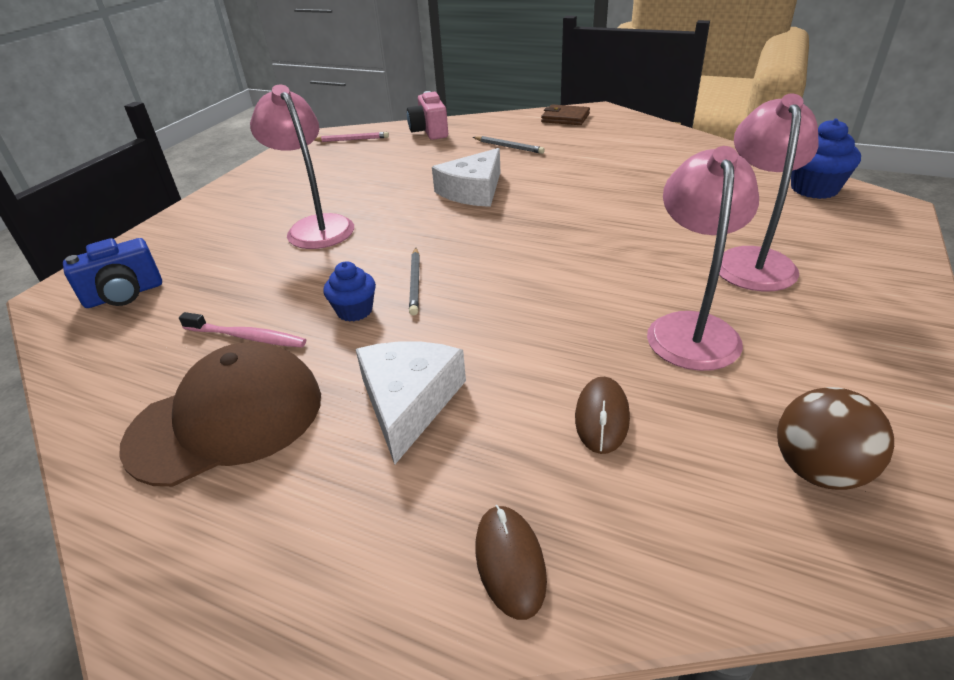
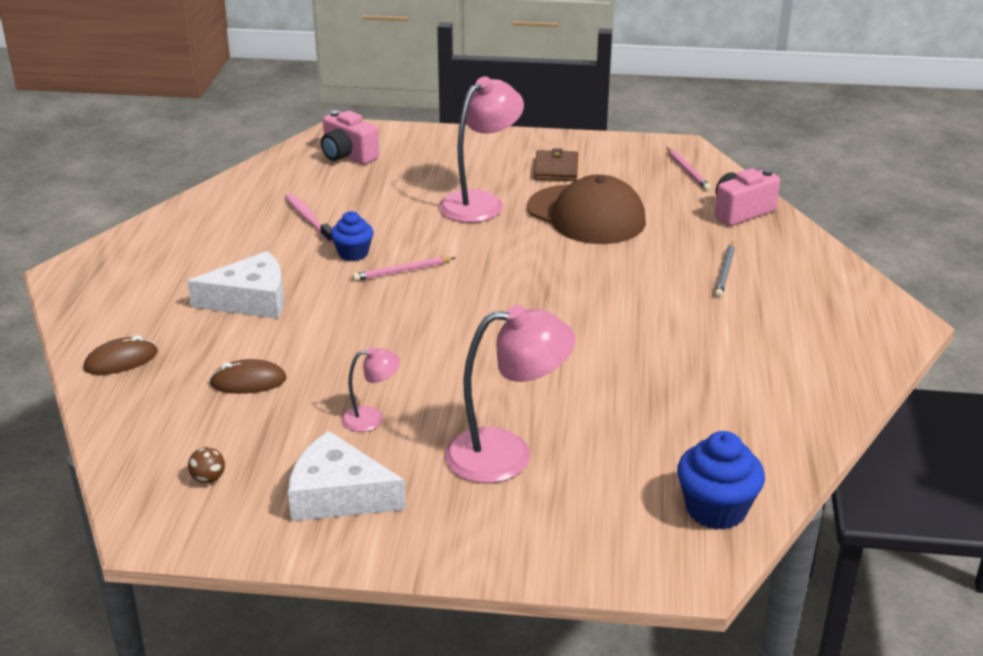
camera: 70 degrees right, 5 degrees down
blue camera [63,238,162,308] -> pink camera [321,110,379,164]
brown cap [119,342,321,487] -> brown cap moved to [527,175,646,244]
pink toothbrush [179,312,306,347] -> pink toothbrush turned 150 degrees clockwise [285,193,333,243]
grey pencil [409,248,420,315] -> pink pencil [353,257,455,281]
white cheese [432,148,501,207] -> white cheese moved to [288,431,406,521]
brown wallet [541,104,590,125] -> brown wallet moved to [534,148,578,181]
pink lamp [647,146,759,371] -> pink lamp [341,347,400,432], size x0.50
brown ball [777,387,894,490] -> brown ball [188,447,225,483], size x0.49

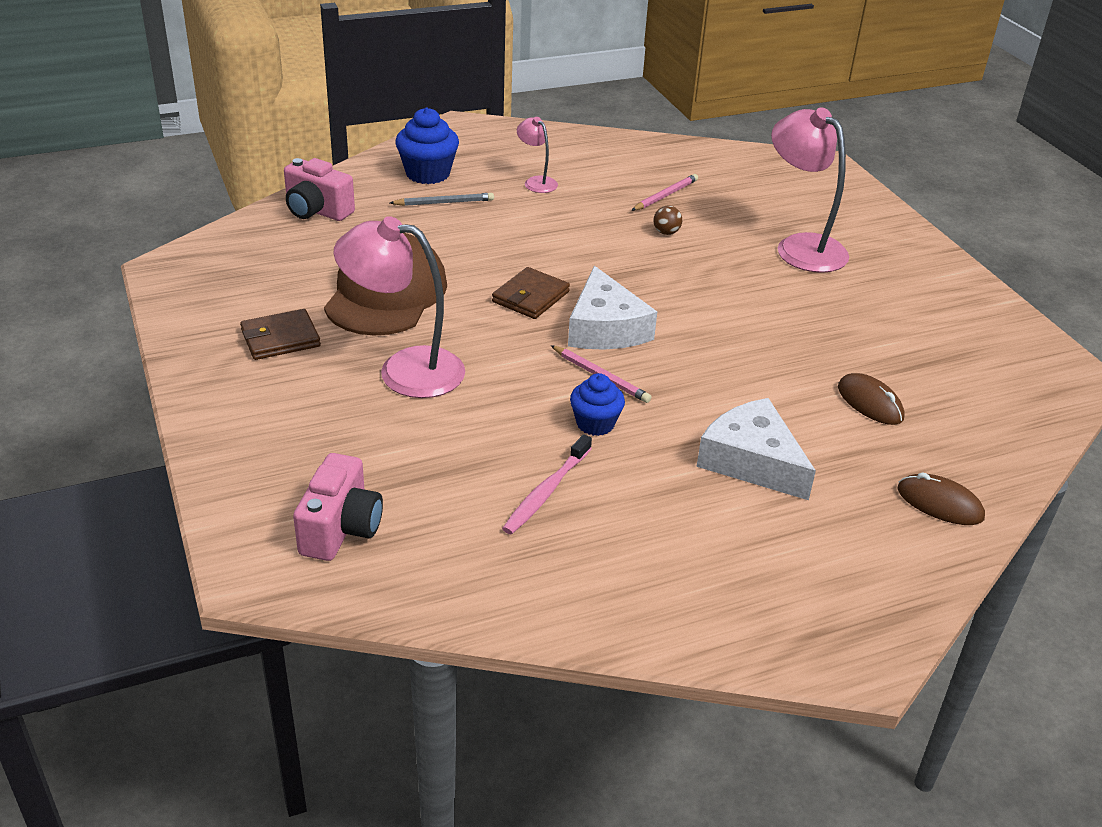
camera: 120 degrees left, 5 degrees up
brown ball [188,447,225,483] -> brown ball moved to [653,206,682,235]
white cheese [288,431,406,521] -> white cheese moved to [568,266,657,350]
pink lamp [341,347,400,432] -> pink lamp moved to [517,117,558,193]
pink pencil [667,147,711,190] -> pink pencil moved to [631,174,698,211]
blue cupcake [677,431,765,530] -> blue cupcake moved to [395,107,459,184]
none -> brown wallet [492,267,570,319]

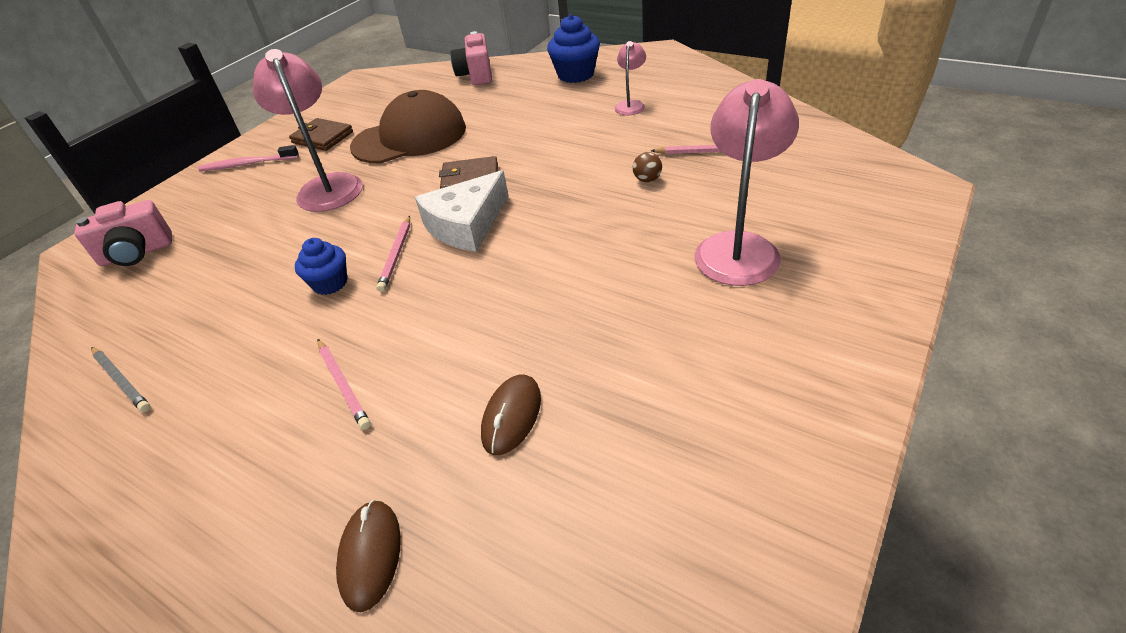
camera: 60 degrees right, 5 degrees up
grey pencil [390,193,494,206] -> grey pencil moved to [91,347,151,412]
pink toothbrush [502,434,592,534] -> pink toothbrush moved to [198,145,299,171]
white cheese [696,398,816,500] -> pink pencil [318,339,371,430]

